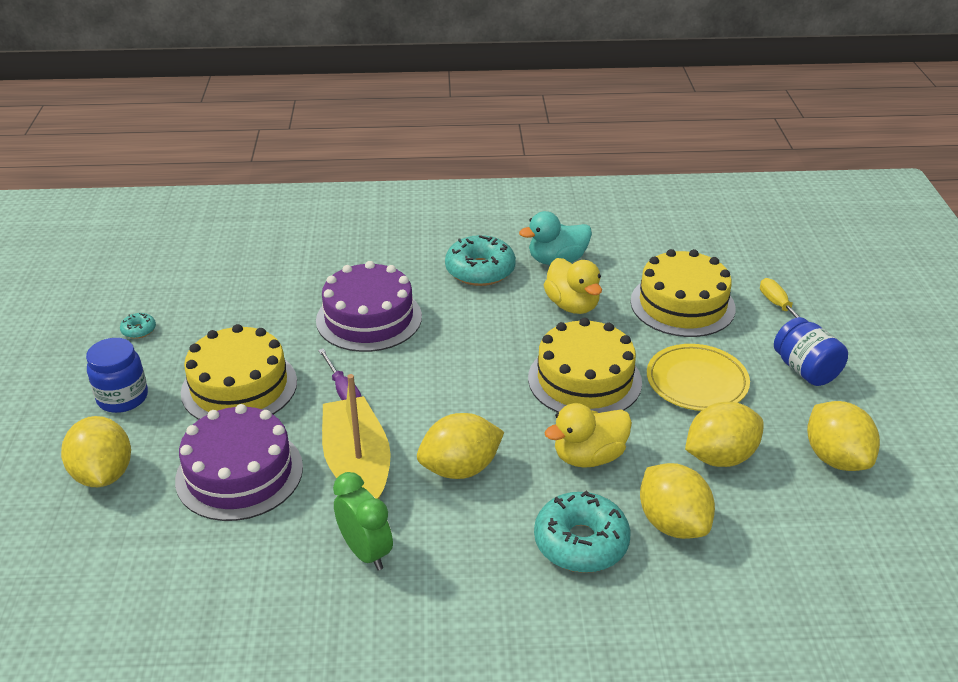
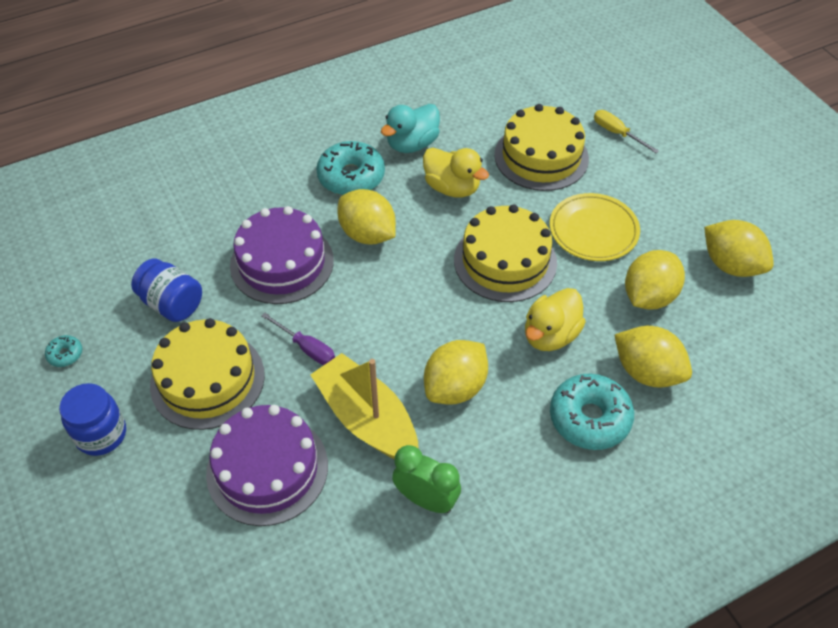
camera: 25 degrees left, 15 degrees up
yellow lemon [61,416,131,487] -> yellow lemon moved to [337,189,396,245]
blue jar [774,317,848,386] -> blue jar moved to [131,259,202,322]

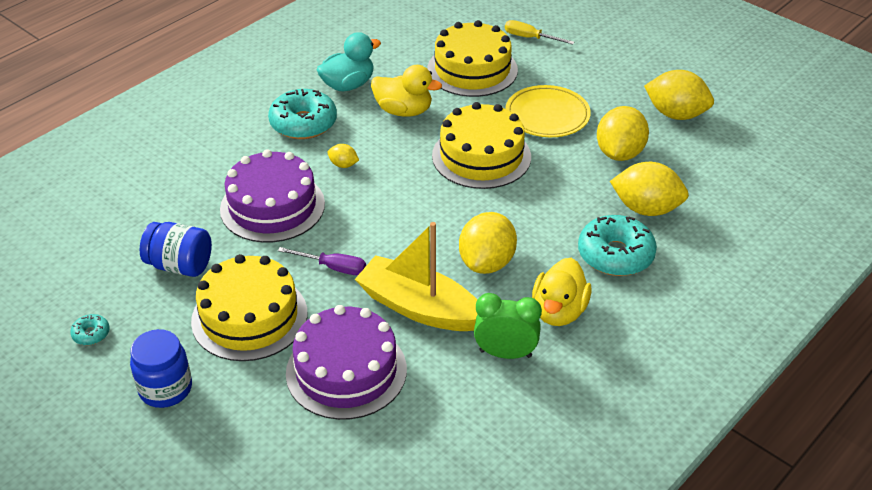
camera: 20 degrees left, 10 degrees down
yellow lemon [337,189,396,245] -> yellow lemon [327,144,359,168], size x0.47
turquoise duck [381,104,440,153] -> turquoise duck turned 150 degrees counterclockwise [316,32,381,91]
yellow duck [525,288,586,351] -> yellow duck moved to [532,258,592,326]

